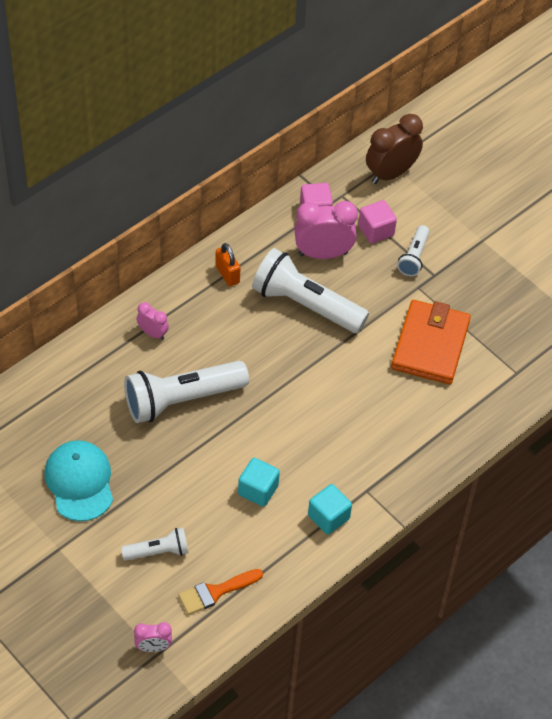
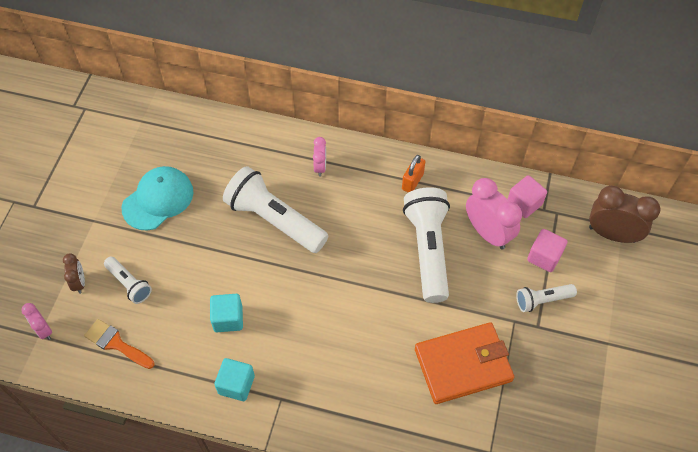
camera: 60 degrees right, 5 degrees up
none -> brown clock [63,253,85,294]

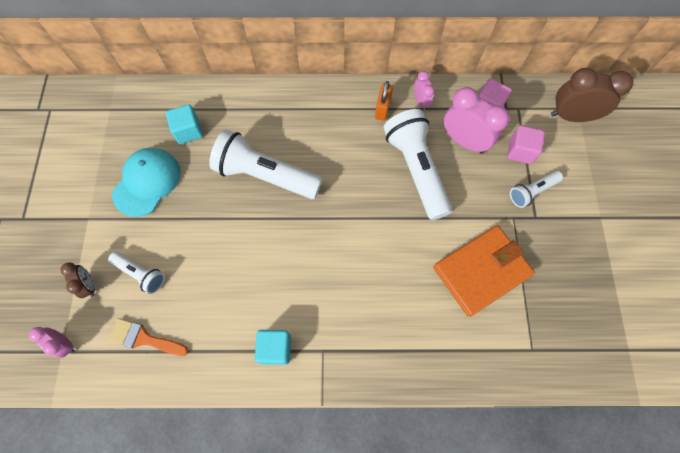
camera: 15 degrees left, 10 degrees up
turquoise cube [210,294,243,332] -> turquoise cube moved to [166,104,203,144]
pink clock [313,137,326,177] -> pink clock moved to [414,71,435,111]

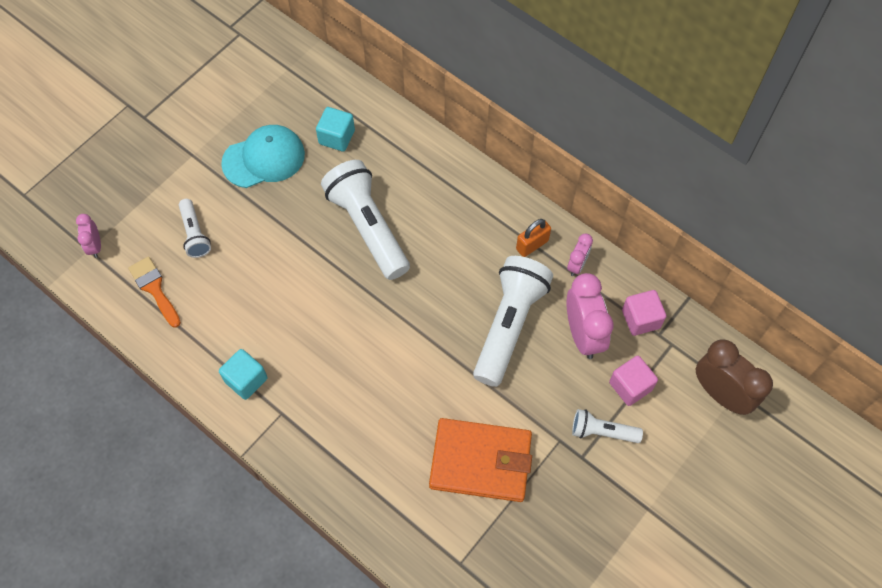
camera: 40 degrees right, 5 degrees down
brown clock [60,262,95,298] -> none

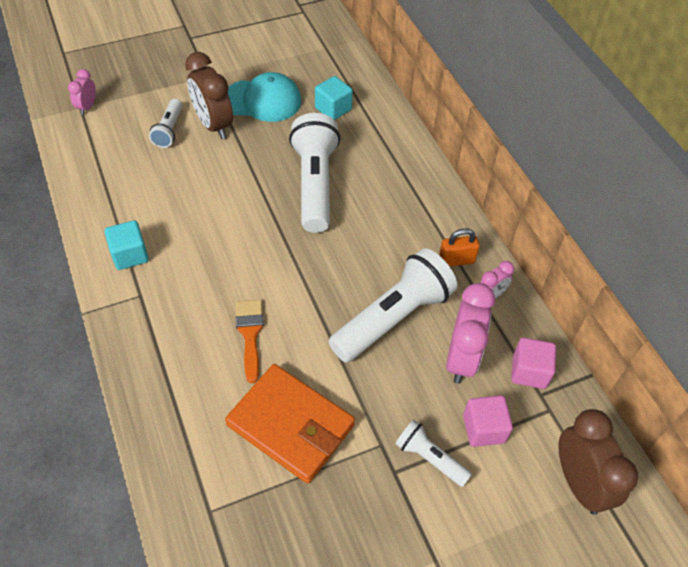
camera: 25 degrees right, 10 degrees down
orange brush [128,256,181,328] -> orange brush moved to [236,300,264,383]
none -> brown clock [185,52,233,139]

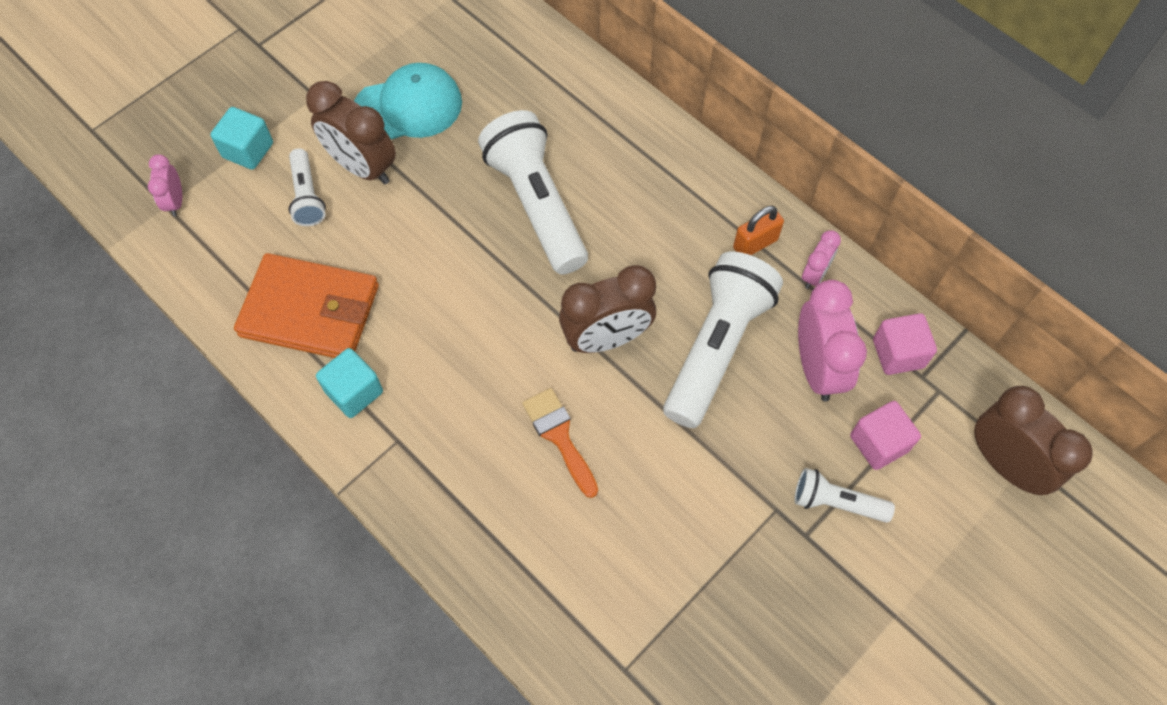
camera: 20 degrees left, 10 degrees up
orange wallet [225,364,355,484] -> orange wallet moved to [234,253,379,358]
turquoise cube [315,76,353,120] -> turquoise cube moved to [210,107,273,170]
none -> brown clock [559,265,656,353]

